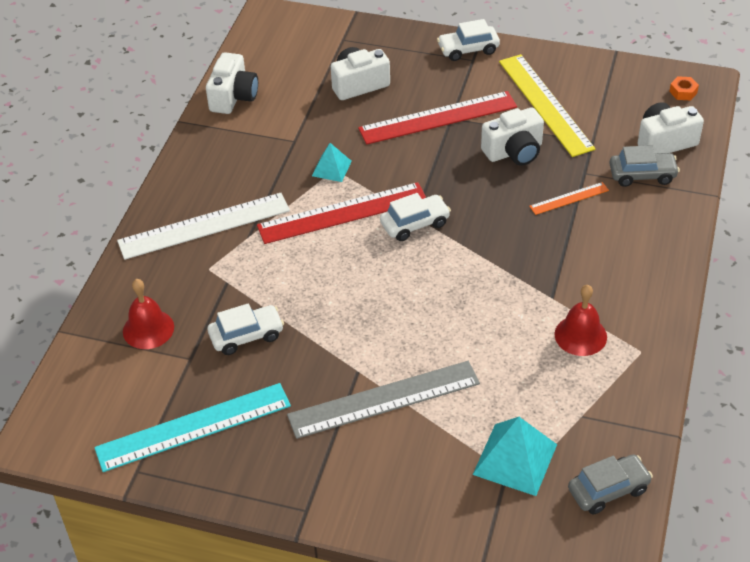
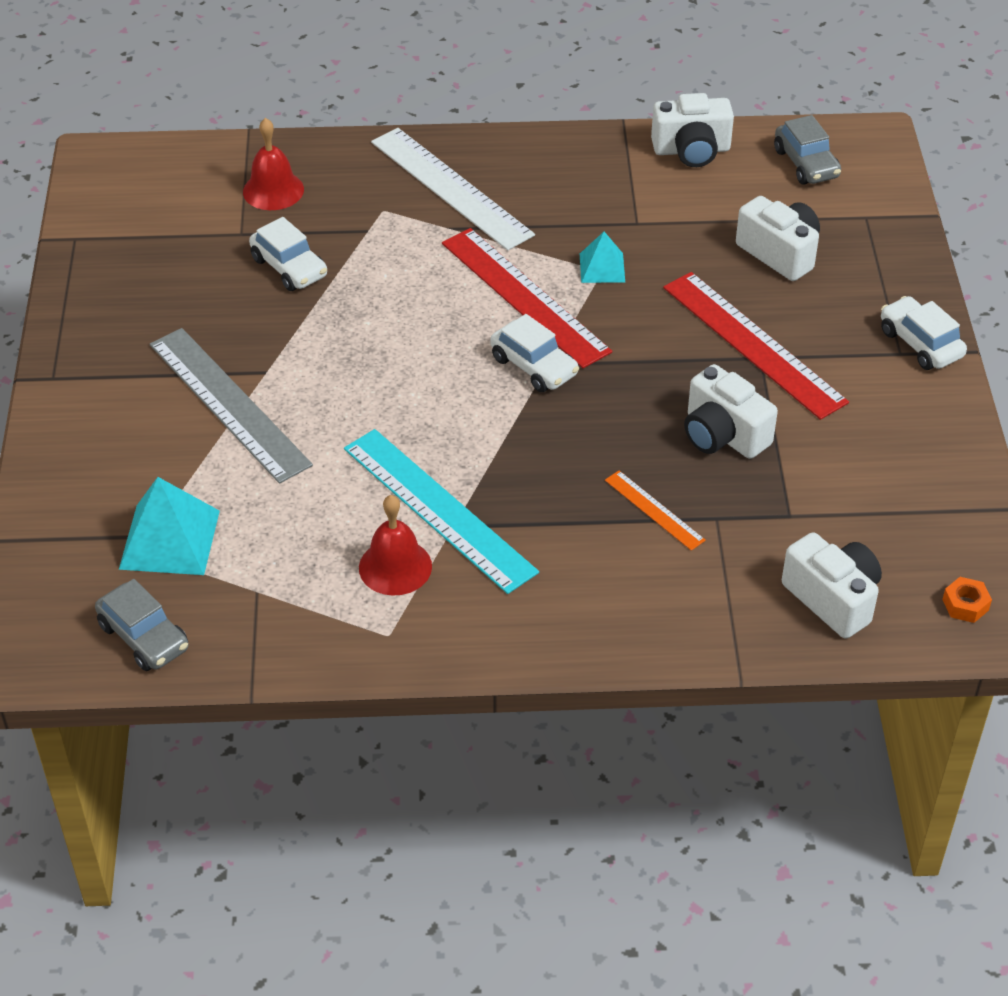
camera: 70 degrees right, 0 degrees up
turquoise ruler [94,383,291,472] -> turquoise ruler moved to [344,429,539,594]
yellow ruler [499,54,596,157] -> none
grey car [609,145,680,187] -> grey car moved to [774,115,841,185]

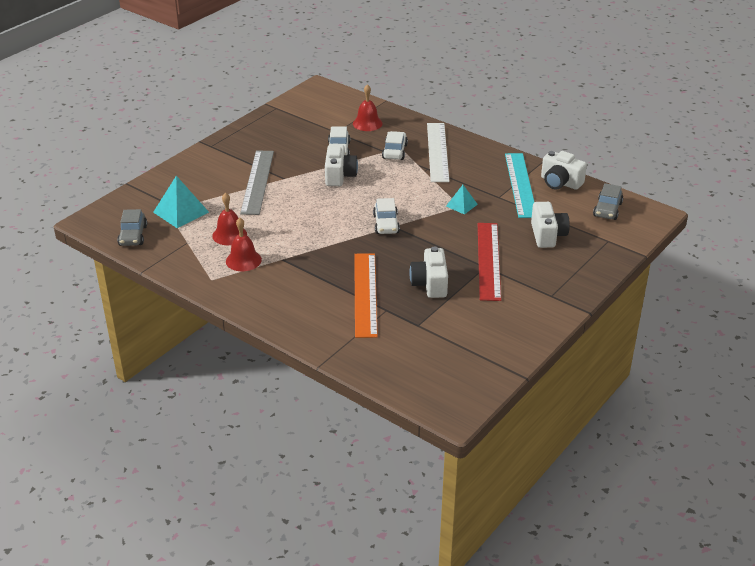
camera: 40 degrees right, 10 degrees down
turquoise ruler [344,429,539,594] -> turquoise ruler moved to [505,153,534,218]
red ruler [442,228,612,368] -> none
orange ruler [605,471,706,551] -> orange ruler [354,253,378,338], size x2.06
white camera [782,532,882,639] -> white camera moved to [325,144,358,186]
white car [881,296,967,370] -> white car moved to [382,131,408,160]
orange nut [942,577,992,623] -> none
none -> red bell [212,192,247,245]

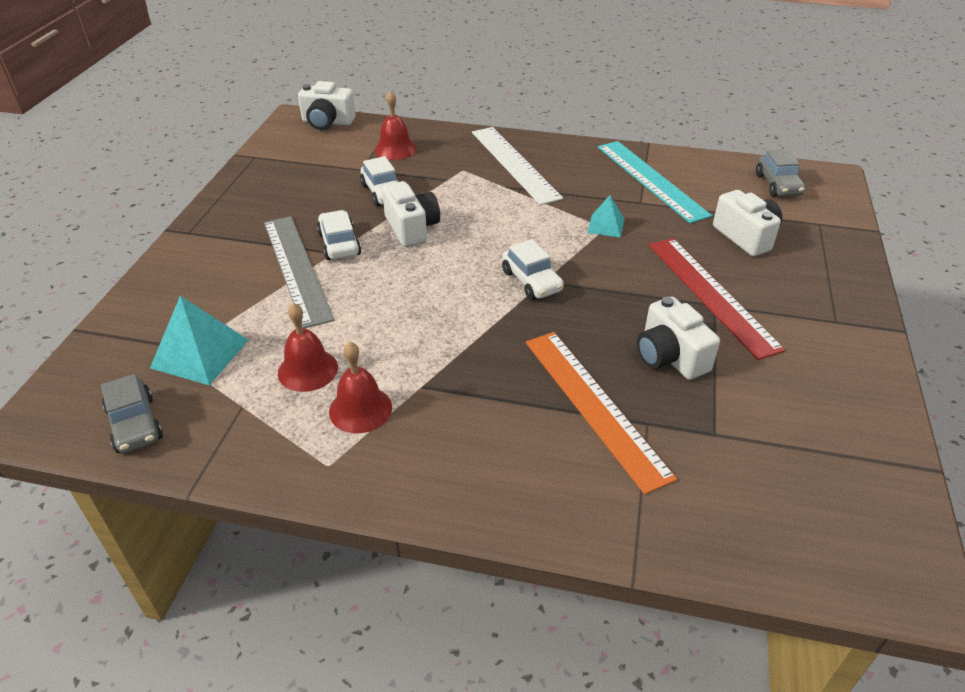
camera: 25 degrees left, 5 degrees up
white car [382,131,408,160] -> white car moved to [317,210,361,260]
white camera [541,151,587,190] -> white camera moved to [298,81,356,130]

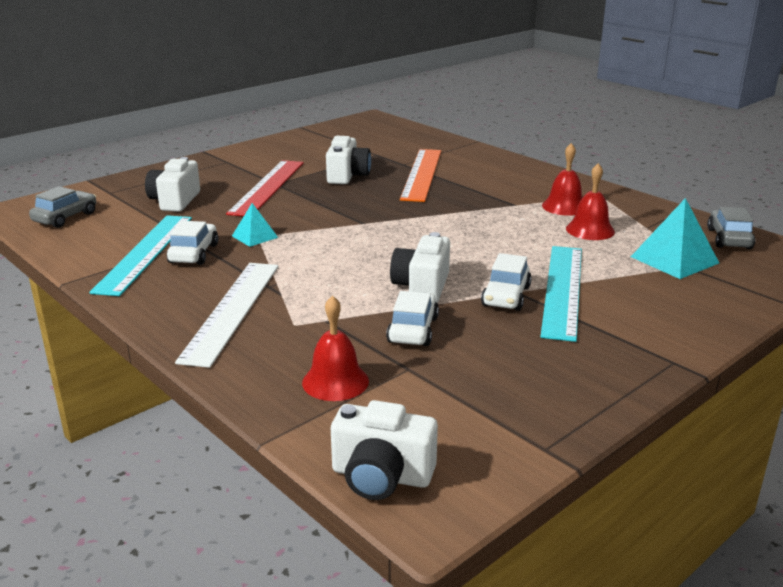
camera: 145 degrees left, 15 degrees down
grey ruler [264,216,334,328] -> turquoise ruler [540,246,582,342]
white camera [298,81,356,130] -> white camera turned 150 degrees clockwise [331,400,438,500]
white car [502,239,564,300] -> white car moved to [167,221,218,265]

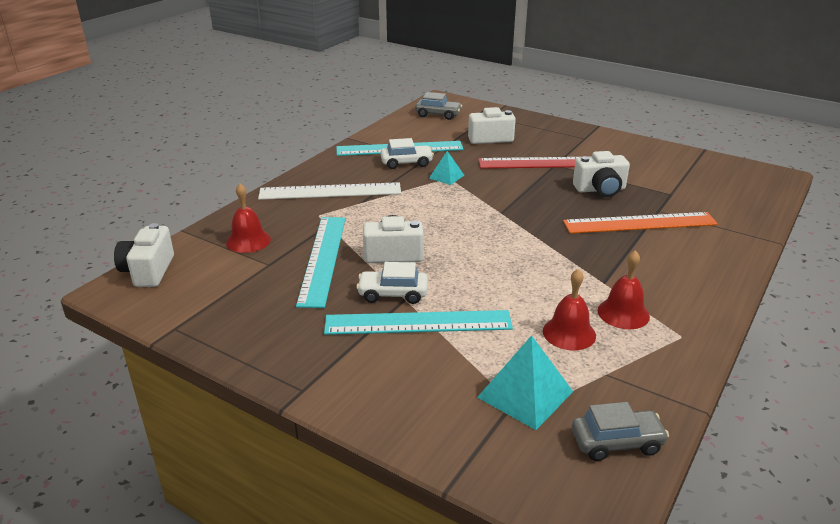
camera: 75 degrees right, 5 degrees up
white car [386,291,439,346] -> turquoise ruler [296,217,346,308]

